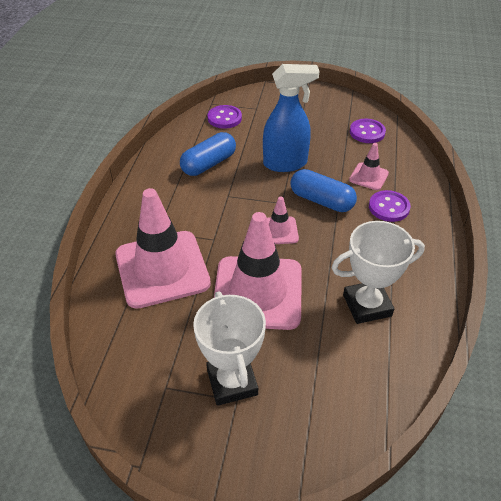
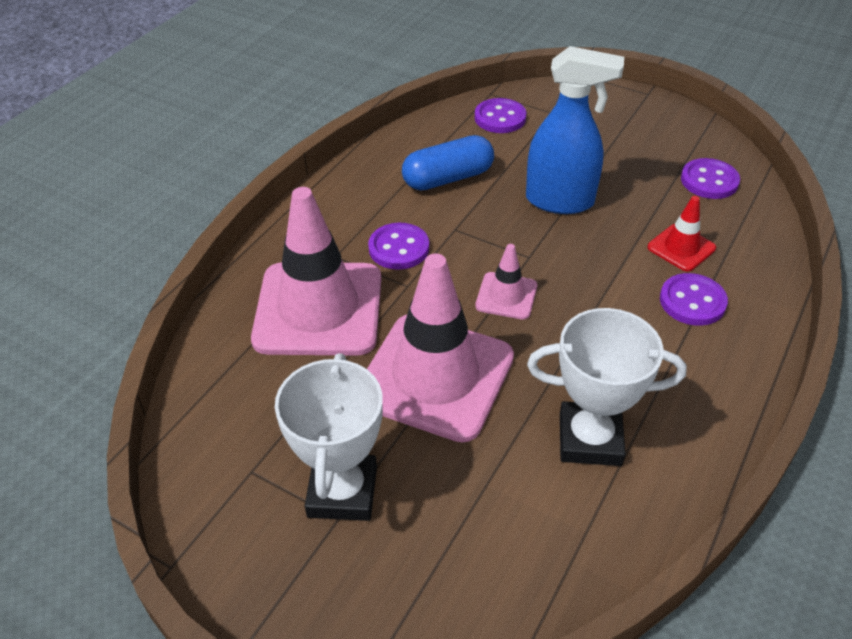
camera: 20 degrees right, 0 degrees up
blue capsule [291,169,357,212] -> none
pink traffic cone [349,143,389,190] -> red traffic cone [648,196,716,272]
none -> purple button [368,223,429,270]

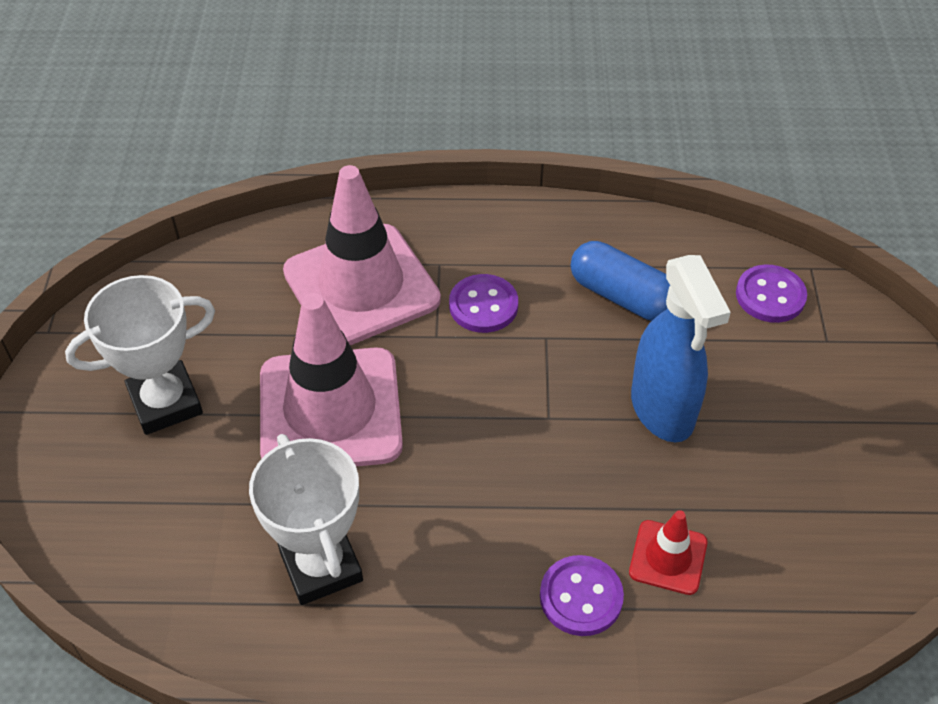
camera: 60 degrees right, 5 degrees up
pink traffic cone [475,244,537,319] -> none
purple button [681,158,740,199] -> none

